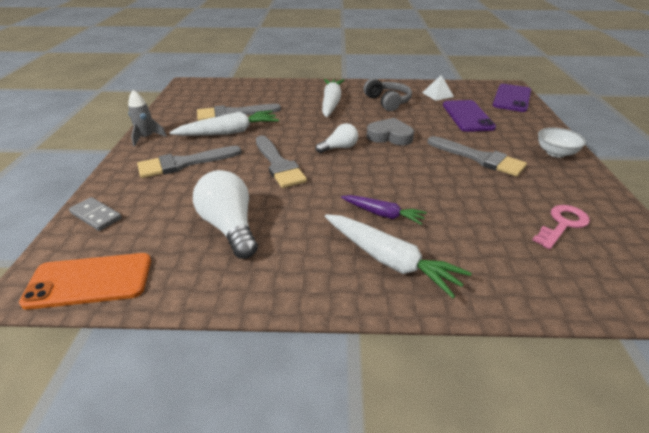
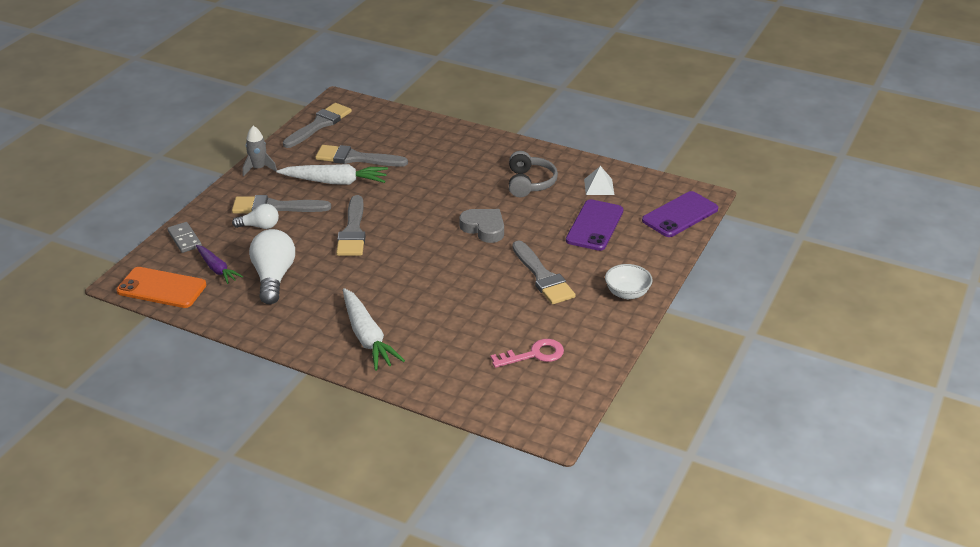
camera: 25 degrees right, 0 degrees up
white light bulb [316,123,358,153] -> white light bulb moved to [232,204,279,229]
white carrot [322,79,344,117] -> none
purple carrot [341,195,427,225] -> purple carrot moved to [196,245,243,284]
none -> grey brush [283,103,352,148]

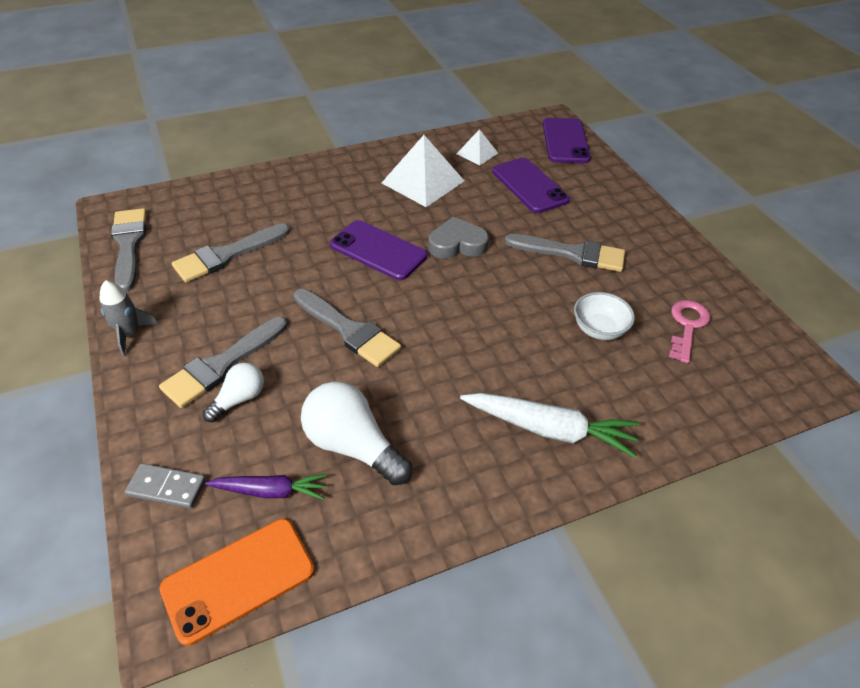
camera: 50 degrees left, 10 degrees up
white carrot [277,164,388,185] -> none
grey headphones [509,151,558,197] -> white pyramid [382,135,464,207]
white bowl [605,264,653,299] -> white bowl moved to [574,292,635,340]
none -> purple phone [330,220,427,280]

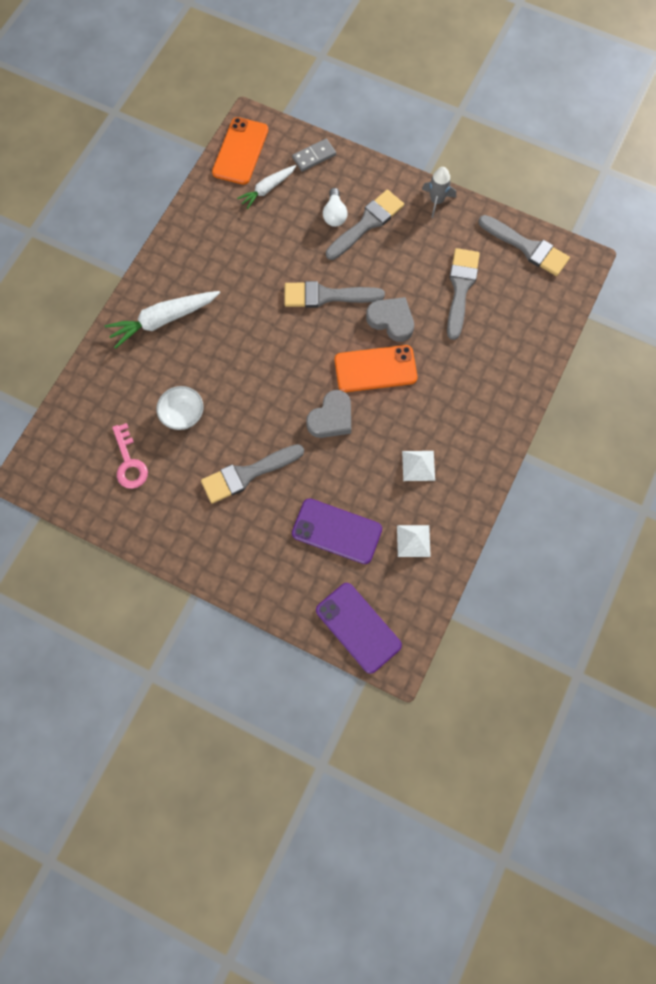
camera: 140 degrees right, 25 degrees up
grey brush [159,317,287,408] -> grey brush turned 45 degrees clockwise [326,190,404,260]
purple carrot [205,474,327,500] -> white carrot [237,165,296,209]
white light bulb [301,382,412,486] -> none
purple phone [330,220,427,280] -> orange phone [335,345,418,392]
white pyramid [382,135,464,207] -> white pyramid [402,451,435,481], size x0.54
none -> grey heart [366,297,414,342]

